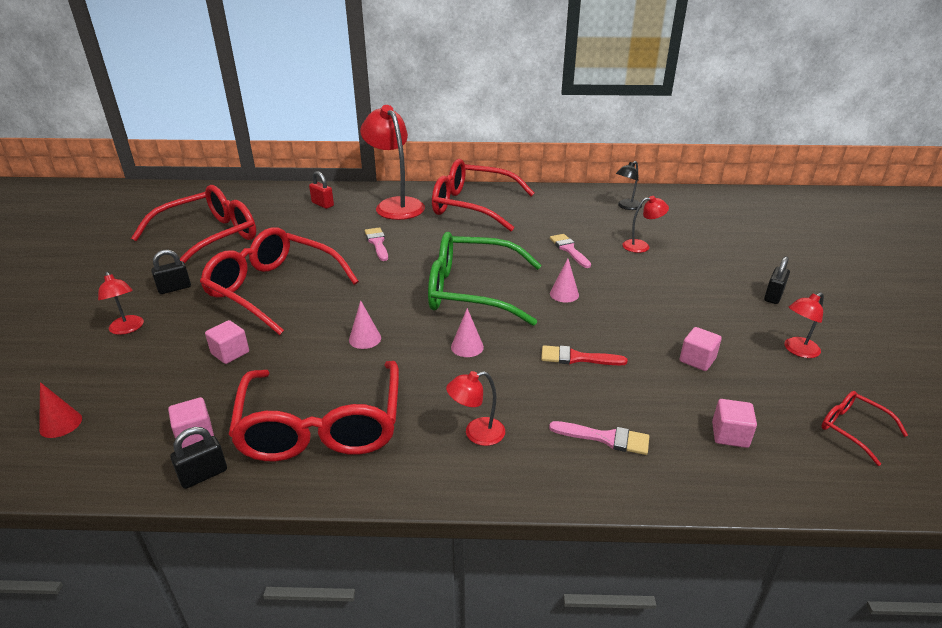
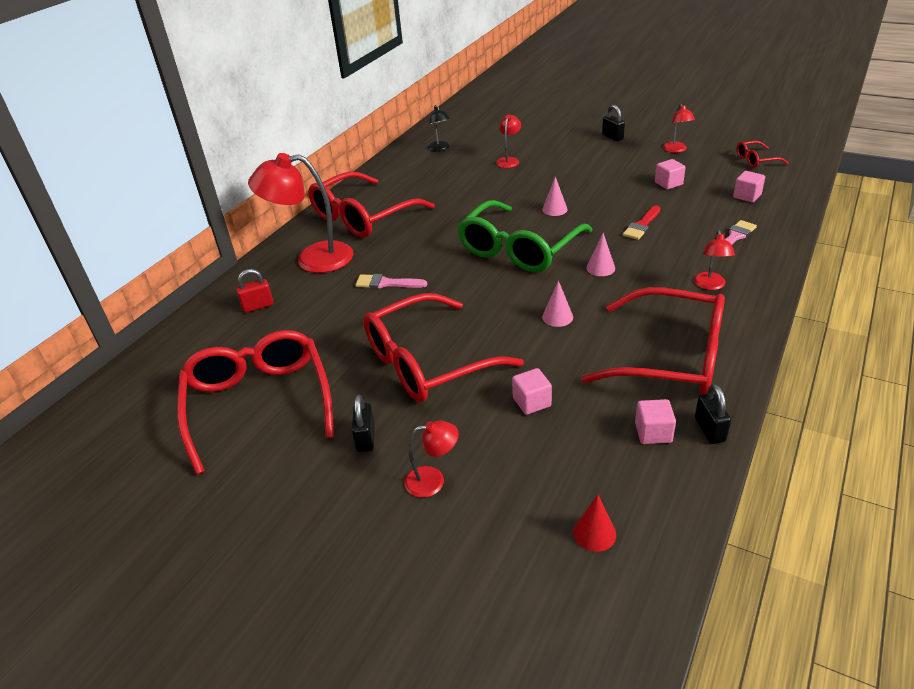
camera: 60 degrees left, 5 degrees up
pink brush [550,234,591,268] -> none

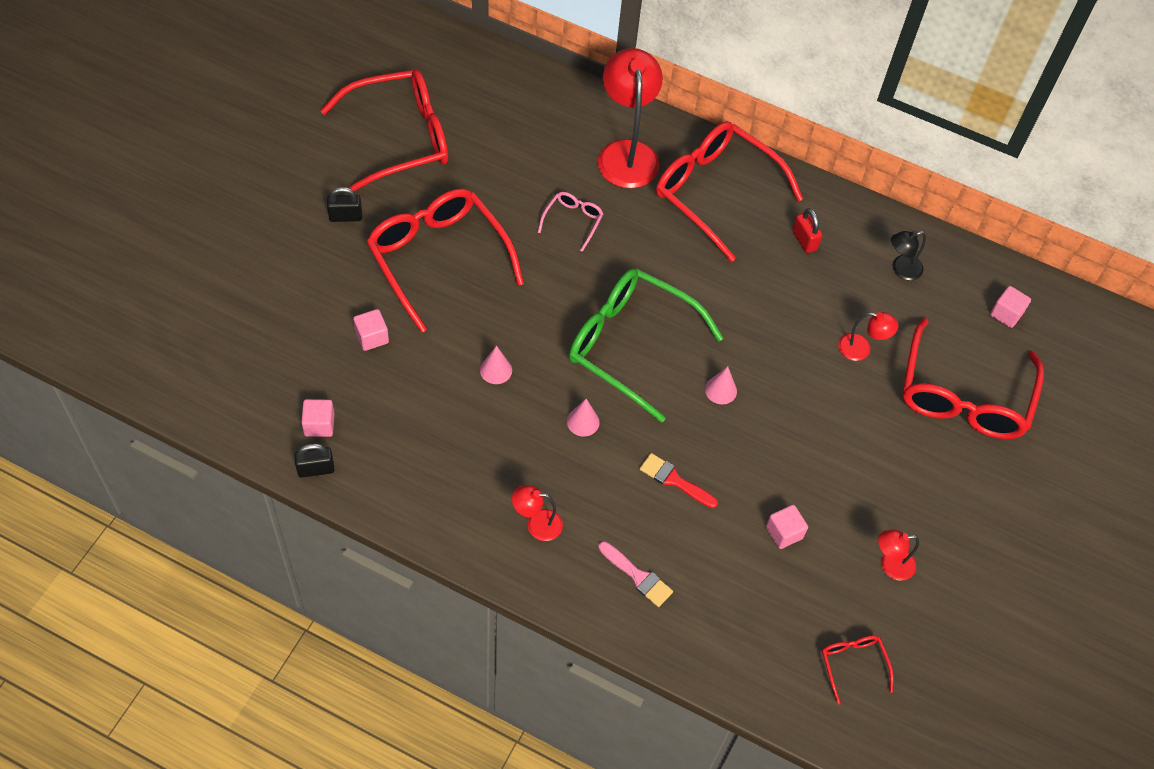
camera: 80 degrees right, 20 degrees up
red padlock [236,269,273,313] -> red padlock moved to [792,208,822,253]
pink brush [355,274,427,289] -> pink glasses [538,192,604,252]
red lamp [404,420,459,498] -> none
red cone [573,495,616,552] -> none
red glasses [581,287,725,394] -> red glasses moved to [902,318,1044,439]
black padlock [602,105,625,141] -> none
pink cube [733,171,765,202] -> pink cube moved to [990,286,1031,328]

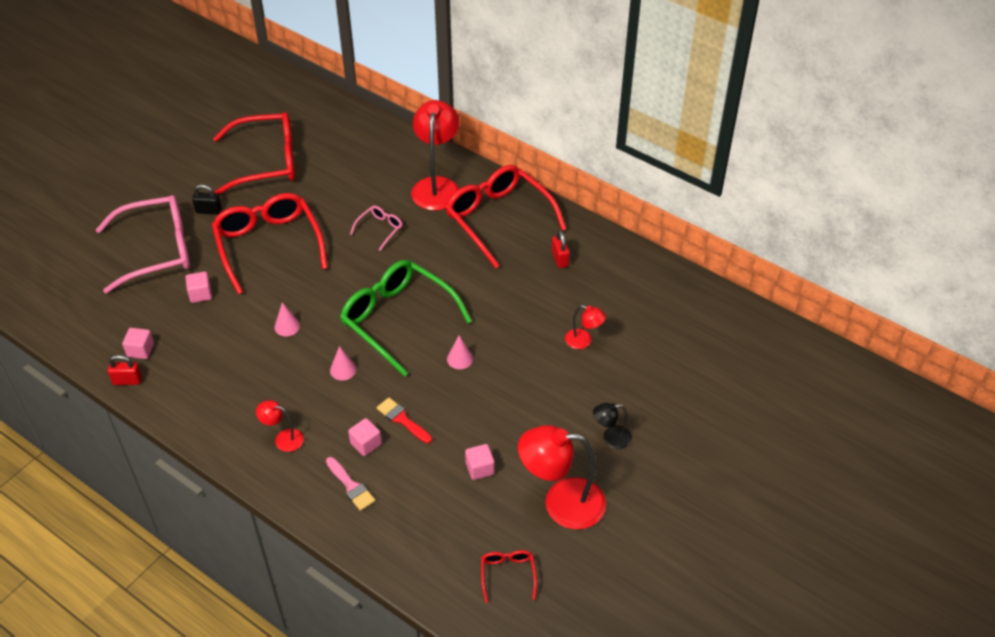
camera: 15 degrees right, 10 degrees down
black padlock [294,443,335,478] -> red padlock [108,355,142,385]
red lamp [878,530,919,581] -> red lamp [518,425,606,530], size x2.05
black lamp [891,231,926,280] -> black lamp moved to [593,403,632,449]
red glasses [902,318,1044,439] -> none
pink cube [990,286,1031,328] -> pink cube moved to [348,418,382,456]
none -> pink glasses [96,195,190,293]

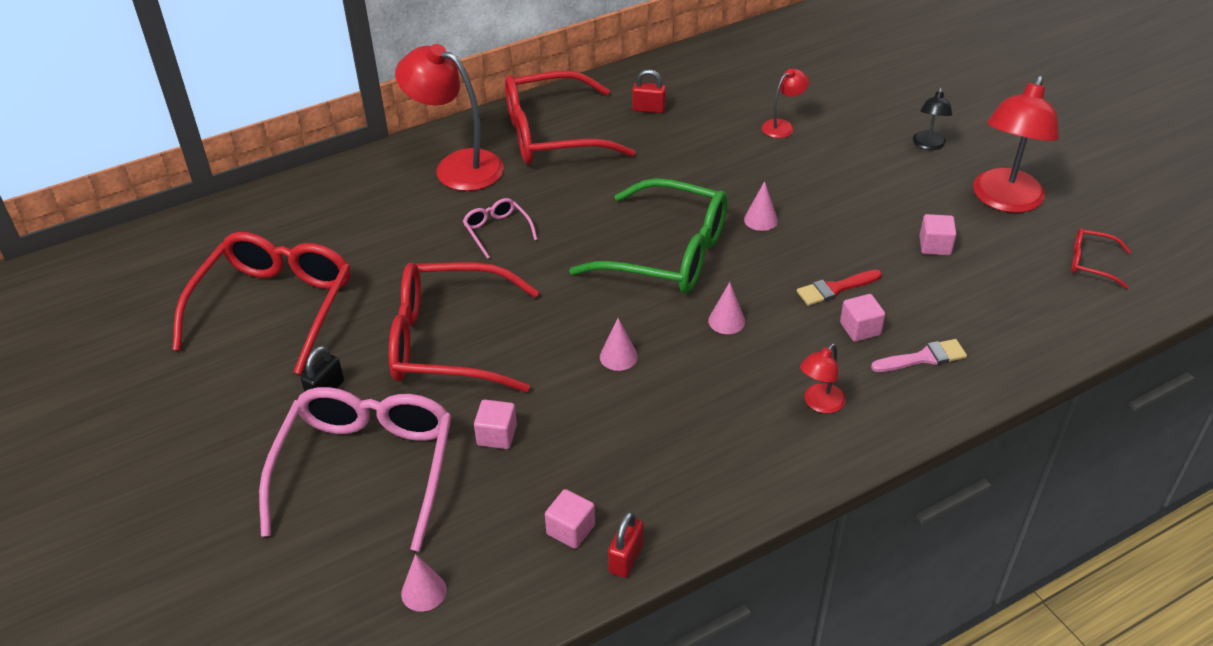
camera: 65 degrees left, 5 degrees down
green glasses [340,260,472,377] -> green glasses turned 135 degrees counterclockwise [569,178,728,293]
none -> pink cone [401,554,447,612]

